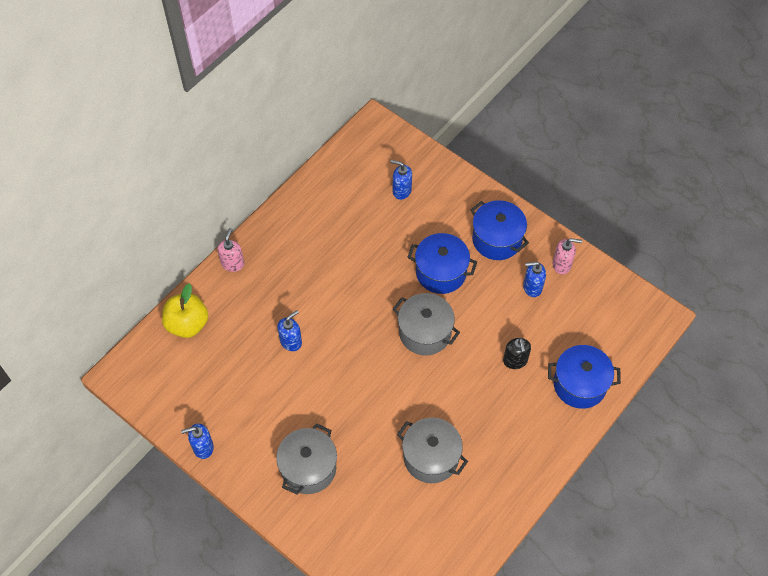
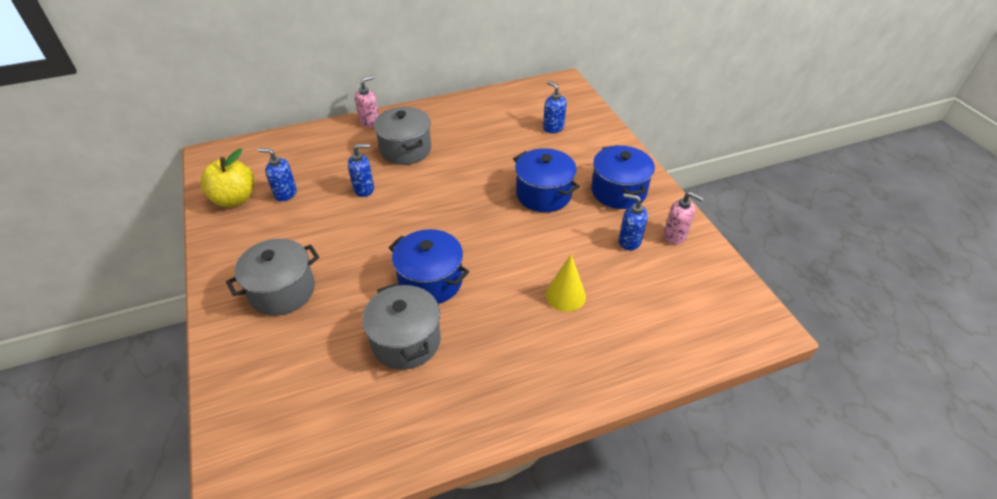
camera: 30 degrees right, 15 degrees down
yellow apple [162,283,208,338] -> yellow apple moved to [200,149,254,207]
blue soap dispenser [181,423,214,459] -> blue soap dispenser moved to [258,148,297,202]
grey pot [393,293,460,356] -> grey pot moved to [374,107,431,165]
black soap dispenser [503,338,531,369] -> yellow cone [546,255,586,312]
blue pot [548,345,621,409] -> blue pot moved to [388,229,469,304]

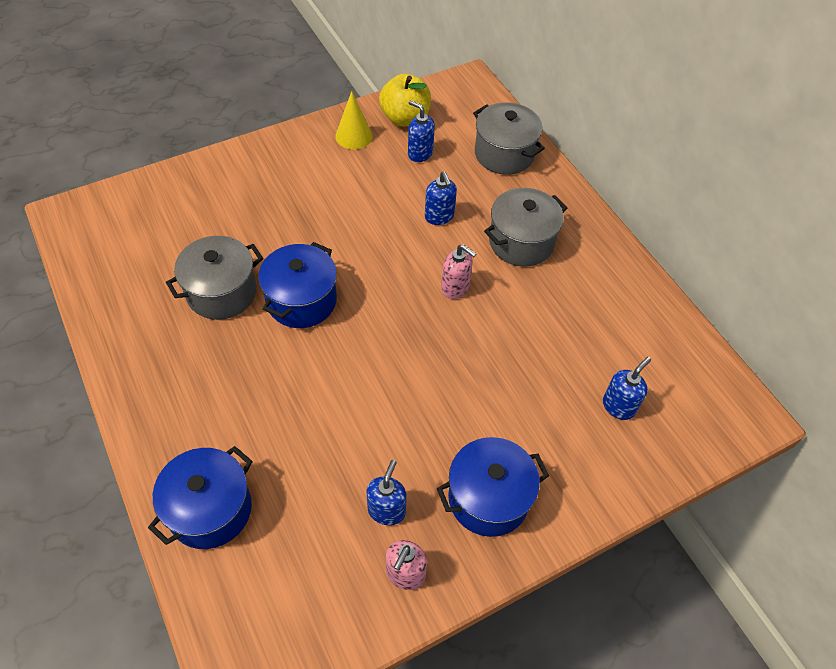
camera: 80 degrees right, 10 degrees up
grey pot [226,238,319,316] -> grey pot moved to [473,102,545,175]
blue soap dispenser [258,148,297,202] -> blue soap dispenser turned 60 degrees counterclockwise [408,100,435,162]
pink soap dispenser [355,76,379,128] -> pink soap dispenser moved to [441,244,477,299]
blue pot [513,148,579,212] -> blue pot moved to [148,446,253,549]
yellow cone [546,255,586,312] -> yellow cone moved to [335,91,373,149]

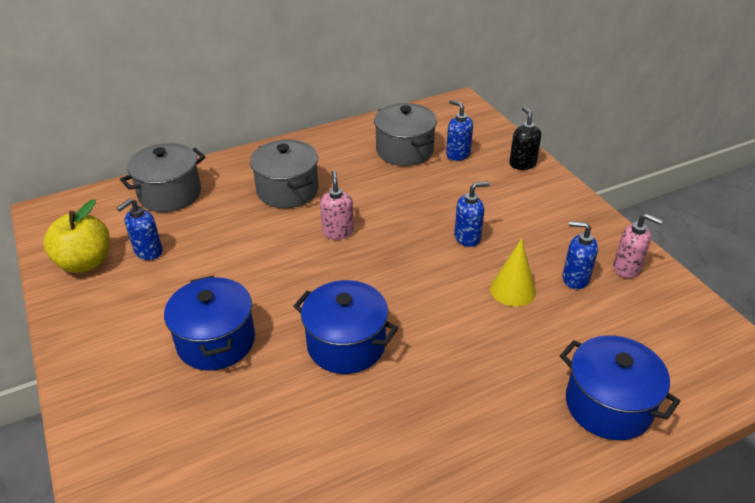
camera: 85 degrees left, 15 degrees down
grey pot [166,236,263,320] -> grey pot moved to [374,103,437,166]
yellow cone [335,91,373,149] -> yellow cone moved to [490,238,536,307]
blue soap dispenser [425,172,457,225] -> blue soap dispenser moved to [454,182,490,247]
blue pot [437,437,549,537] -> blue pot moved to [164,275,255,371]
pink soap dispenser [441,244,477,299] -> pink soap dispenser turned 45 degrees counterclockwise [320,170,354,240]
none -> black soap dispenser [509,107,541,170]

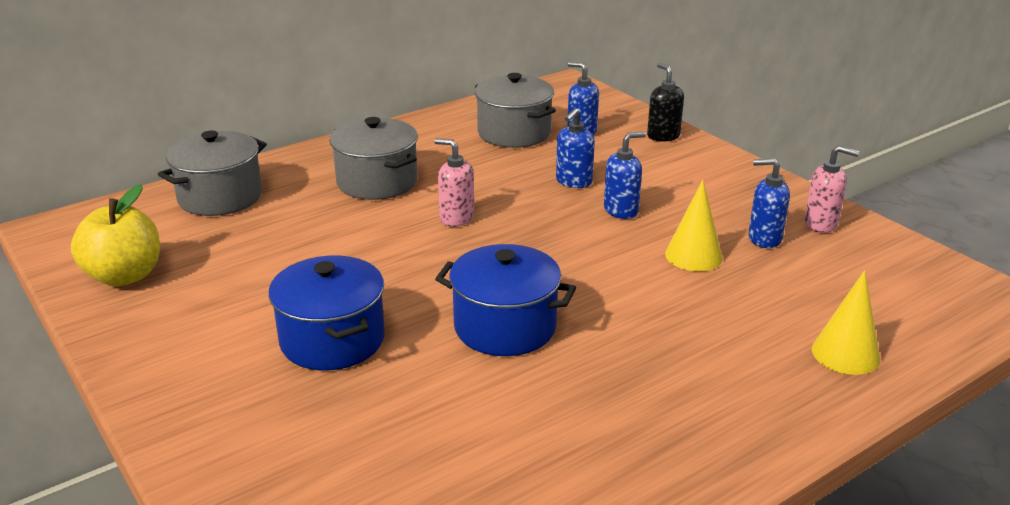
camera: 10 degrees left, 10 degrees down
blue soap dispenser [117,198,163,260] -> blue soap dispenser moved to [556,108,595,188]
pink soap dispenser [320,170,354,240] -> pink soap dispenser turned 45 degrees counterclockwise [434,138,474,227]
blue pot [560,335,681,440] -> yellow cone [812,270,880,375]

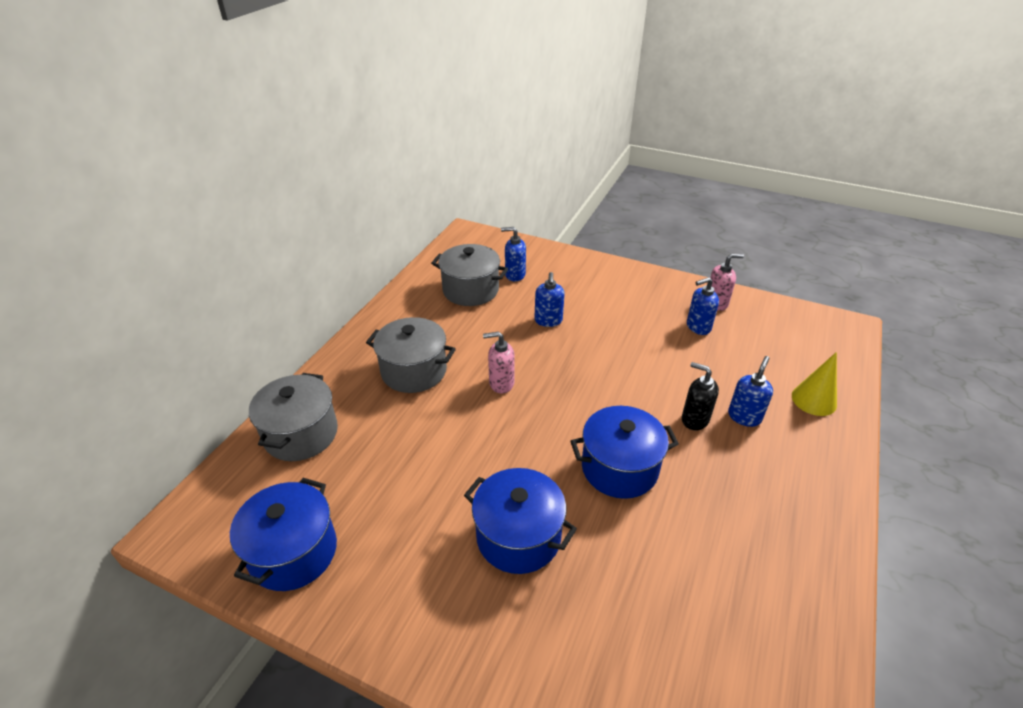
camera: 30 degrees left, 10 degrees up
yellow apple [71,184,160,287] -> blue pot [230,478,337,591]
blue soap dispenser [604,131,646,219] -> blue soap dispenser moved to [728,356,773,427]
black soap dispenser [647,63,684,142] -> black soap dispenser moved to [682,362,719,430]
yellow cone [665,180,723,271] -> none

